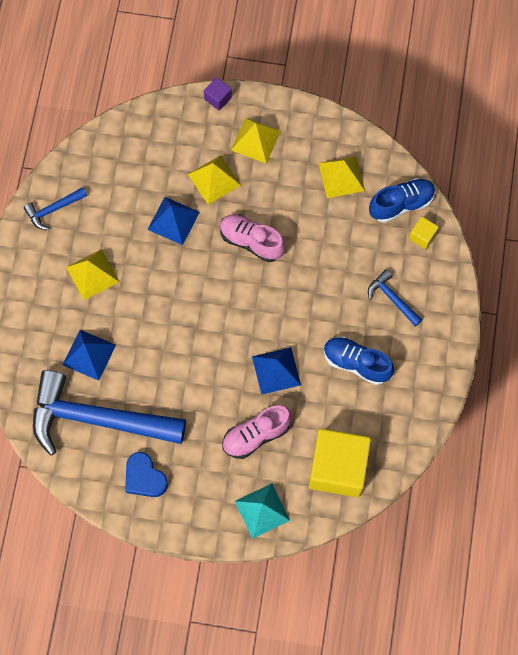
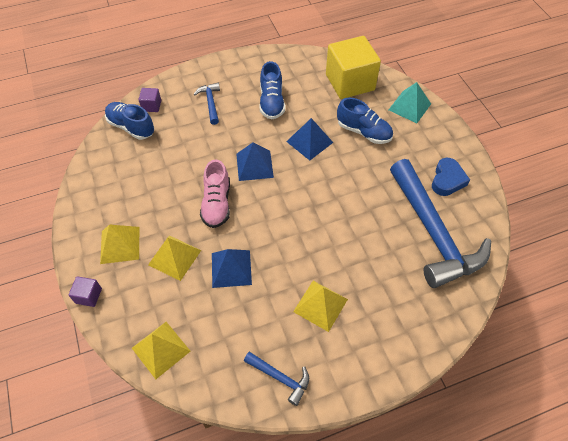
camera: 120 degrees left, 15 degrees down
blue pyramid [63,330,116,381] -> blue pyramid moved to [236,142,274,181]
pink shoe [222,405,292,459] -> blue shoe [337,98,393,144]
yellow pyramid [318,156,365,198] -> yellow pyramid moved to [132,322,190,379]
blue hammer [368,269,422,327] -> blue hammer turned 150 degrees clockwise [194,83,220,125]
yellow cube [409,216,439,249] -> purple cube [138,88,161,112]

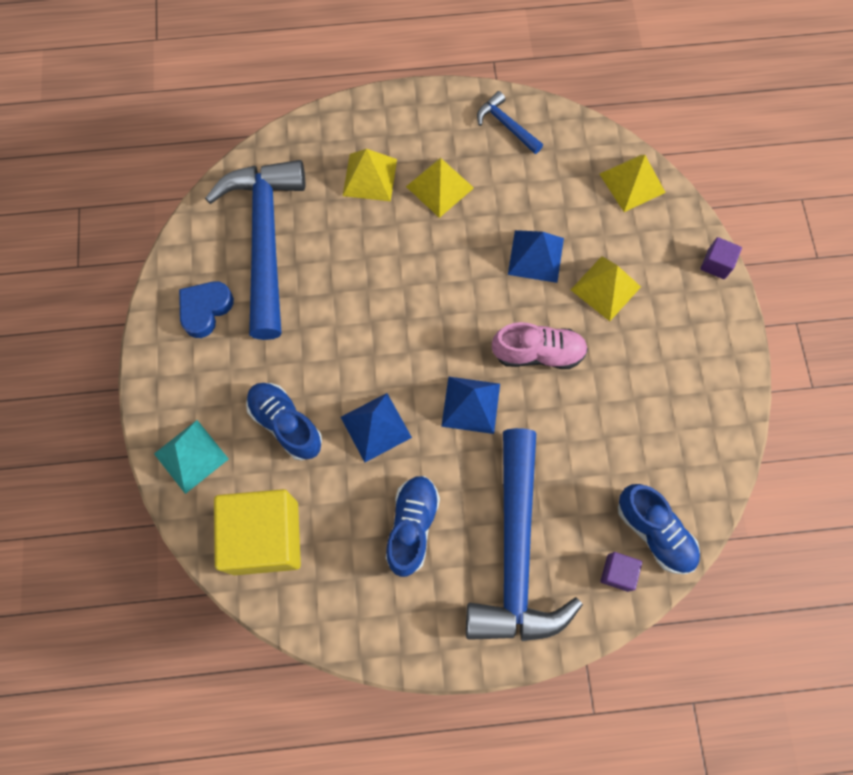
camera: 165 degrees left, 15 degrees up
yellow pyramid [100,224,139,264] -> yellow pyramid moved to [343,149,397,201]
blue hammer [194,83,220,125] -> blue hammer [466,428,583,641], size x2.34
pink shoe [200,159,230,228] -> pink shoe turned 75 degrees clockwise [492,322,588,369]

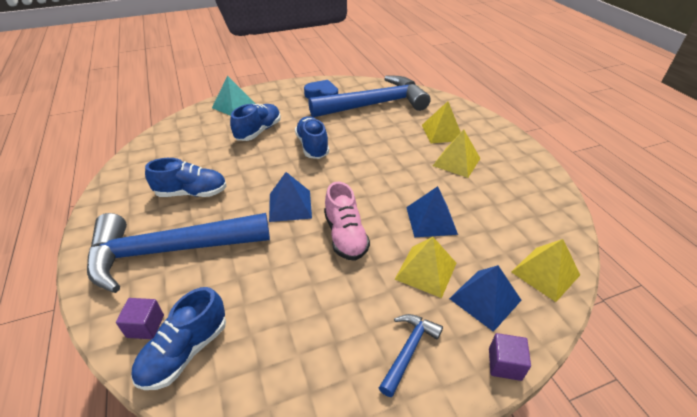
camera: 75 degrees right, 30 degrees down
yellow cube [214,489,301,575] -> none
blue pyramid [341,393,412,462] -> blue pyramid moved to [449,265,521,332]
blue hammer [477,91,543,154] -> blue hammer moved to [379,314,443,397]
none -> blue shoe [295,116,329,159]

